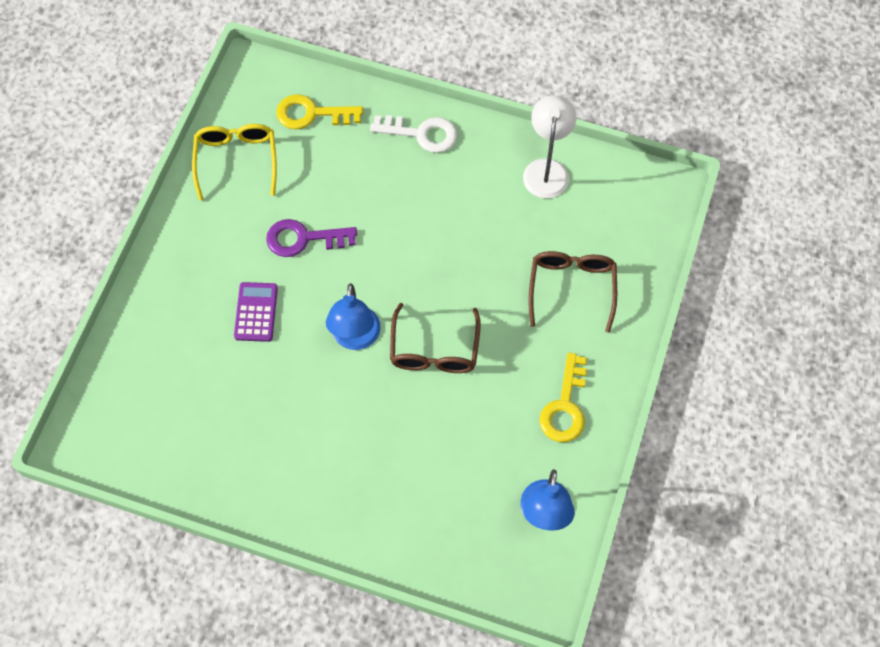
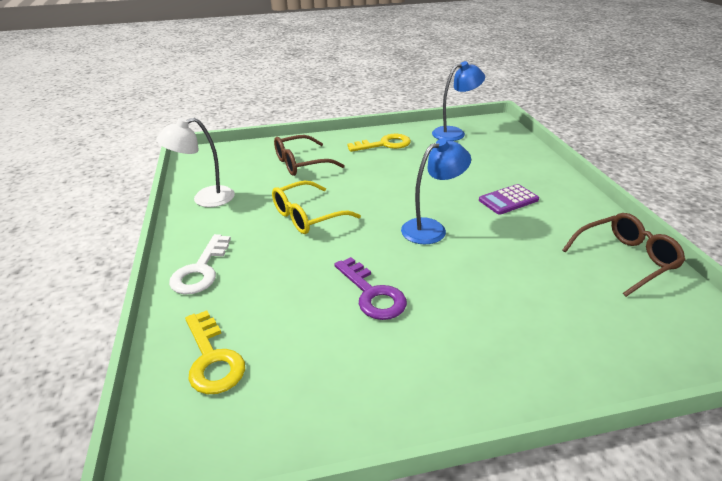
camera: 120 degrees left, 30 degrees down
yellow glasses [192,124,277,200] -> yellow glasses moved to [272,181,361,234]
purple calculator [234,282,278,342] -> purple calculator moved to [479,184,539,215]
white key [370,115,457,153] -> white key turned 150 degrees counterclockwise [169,234,231,295]
brown glasses [390,303,481,373] -> brown glasses moved to [562,213,686,297]

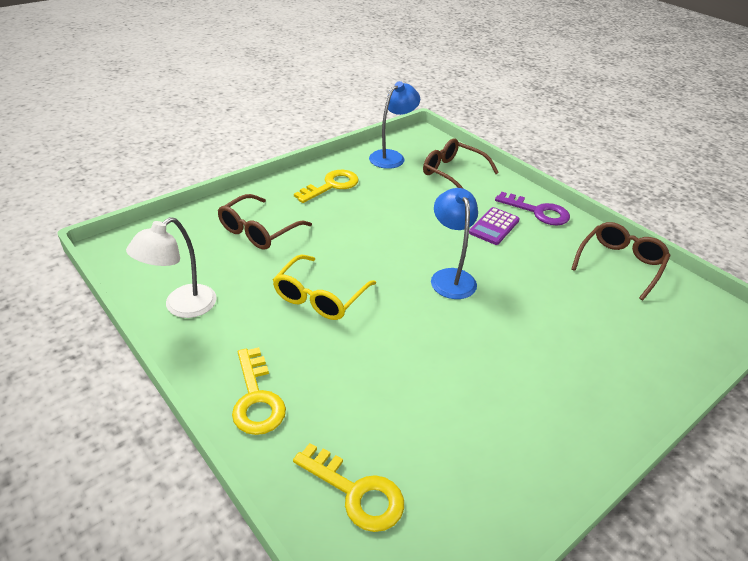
camera: 30 degrees left, 5 degrees up
white key [169,234,231,295] -> yellow key [232,347,286,435]
purple key [334,257,407,320] -> purple key moved to [495,192,570,226]
blue lamp [401,138,471,244] -> blue lamp turned 45 degrees counterclockwise [431,188,478,299]
none -> brown glasses [423,138,499,189]

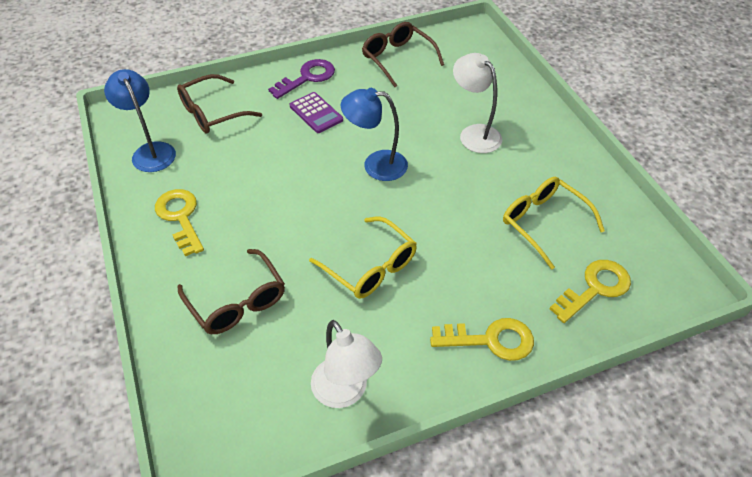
camera: 70 degrees left, 10 degrees up
none -> white lamp [453,53,502,153]
none -> yellow glasses [503,177,605,270]

